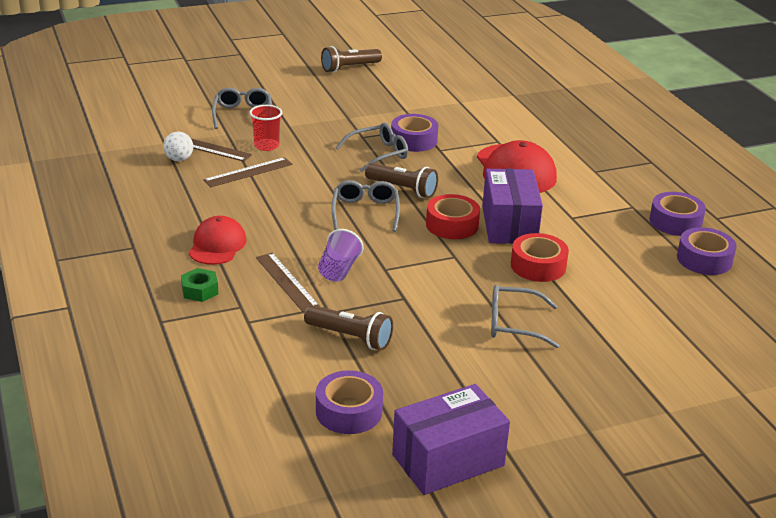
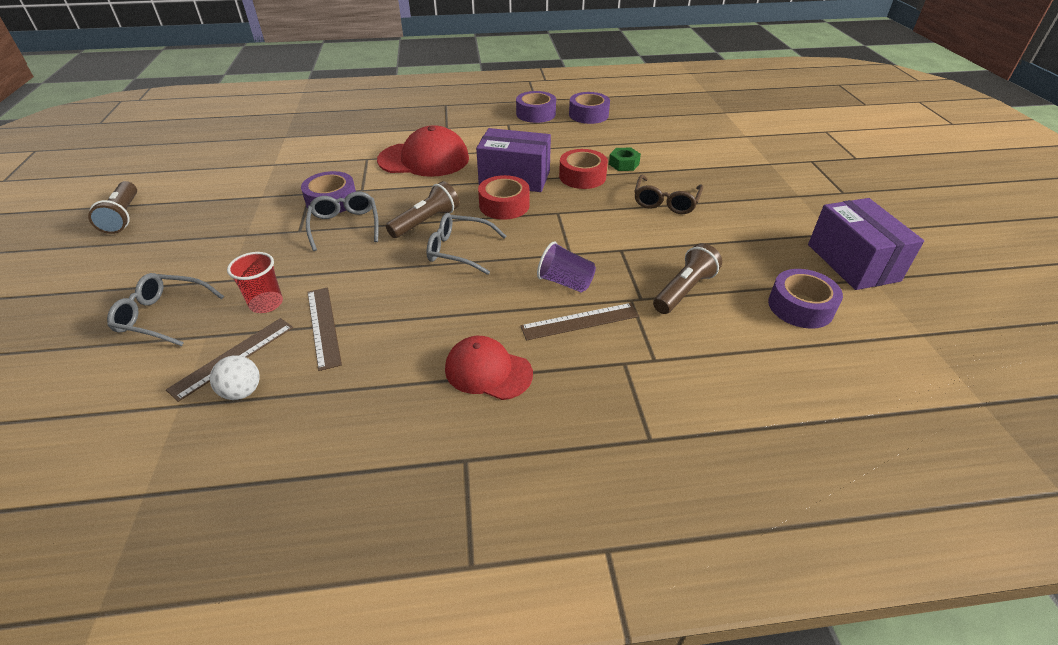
camera: 75 degrees left, 10 degrees up
green nut [181,268,218,302] -> green nut moved to [609,148,641,171]
grey glasses [491,285,559,348] -> brown glasses [634,175,703,214]

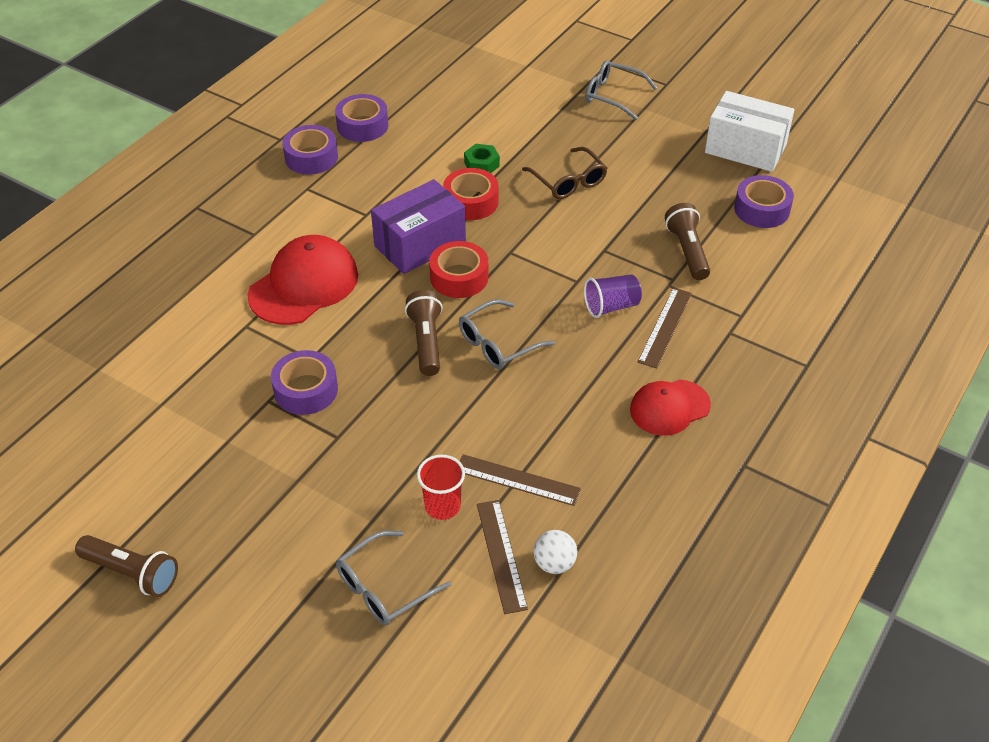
camera: 50 degrees left, 5 degrees up
grey glasses [306,192,379,251] -> grey glasses moved to [586,60,657,120]
purple box [808,198,924,290] -> white box [705,91,794,172]

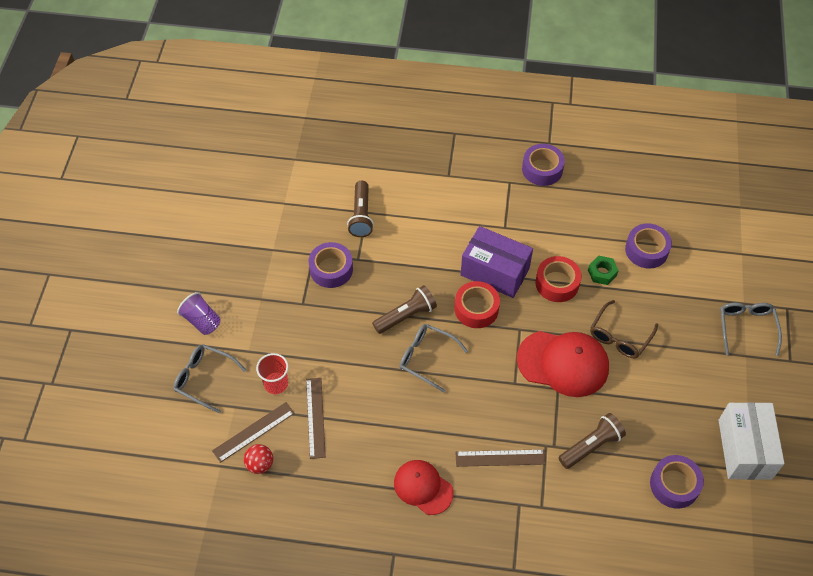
camera: 65 degrees right, 10 degrees up
brown flashlight [75,535,178,597] -> brown flashlight moved to [347,180,374,237]
red cap [247,235,358,325] -> red cap moved to [517,331,609,397]
purple tape [335,94,388,142] -> purple tape moved to [625,223,672,269]
white ball [534,530,577,574] -> red ball [244,444,273,474]
purple cup [584,274,642,318] -> purple cup moved to [177,292,221,335]

